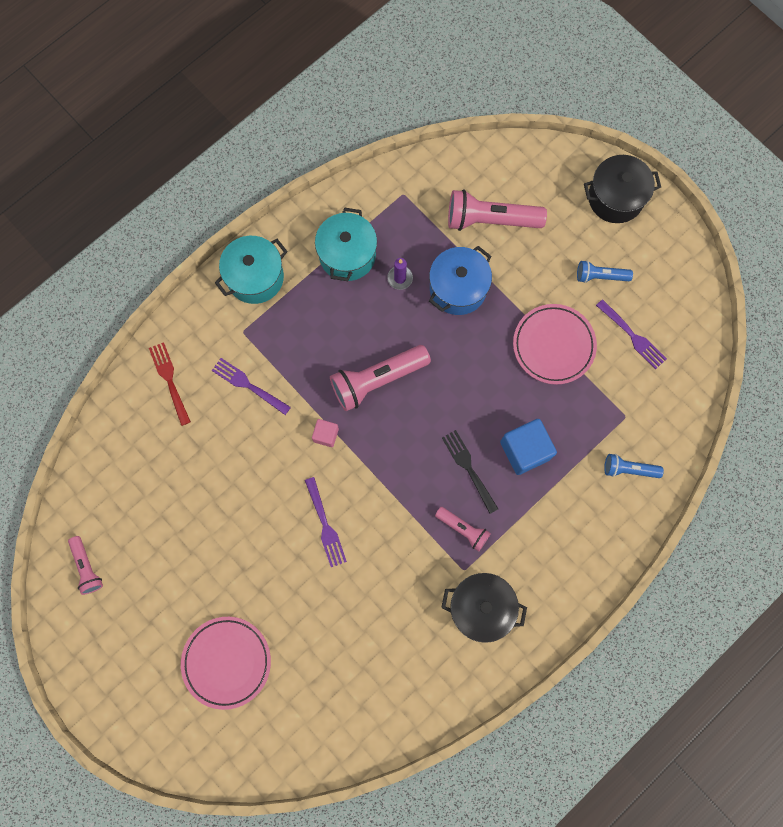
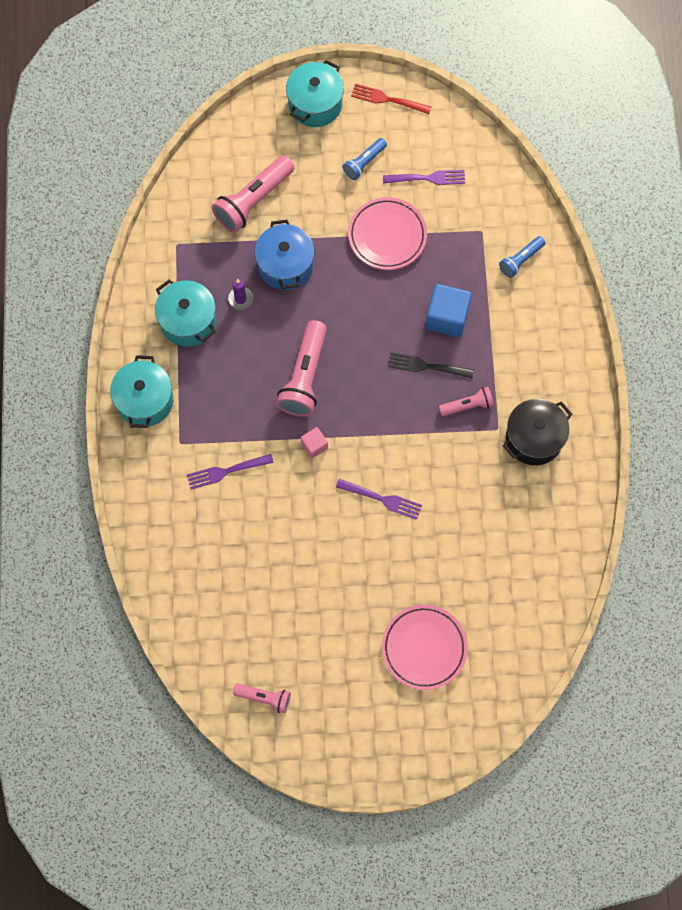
camera: 50 degrees left, 5 degrees down
red fork [149,342,191,426] -> red fork moved to [351,83,431,114]
black pot [584,155,661,223] -> turquoise pot [286,60,344,127]

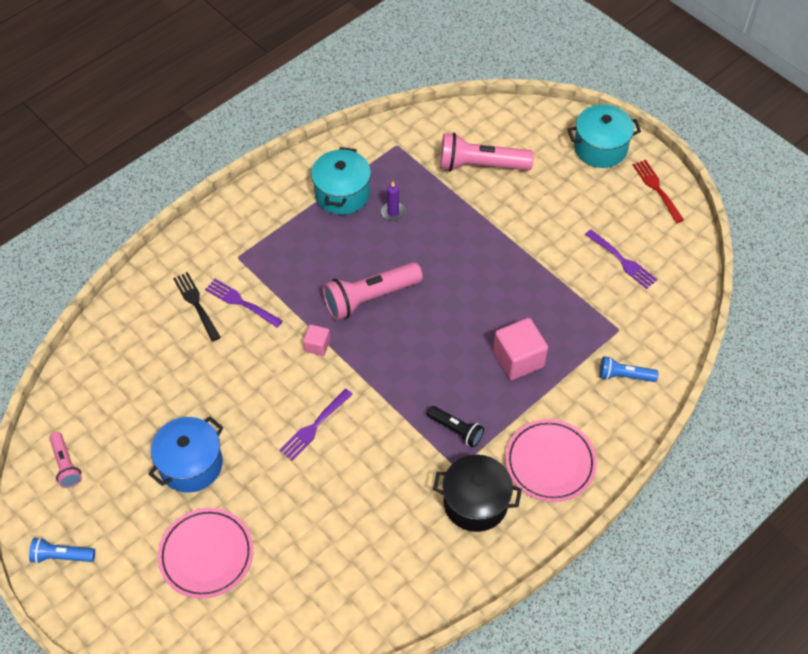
camera: 50 degrees right, 15 degrees down
turquoise pot [110,355,173,428] -> none
blue pot [255,219,315,290] -> blue pot moved to [149,416,223,493]
purple fork [336,479,422,520] -> purple fork turned 60 degrees clockwise [280,389,353,461]
blue flashlight [343,138,387,180] -> blue flashlight moved to [29,537,95,564]
pink plate [348,197,427,270] -> pink plate moved to [505,419,597,502]
black fork [388,352,474,378] -> black fork moved to [173,272,221,341]
blue cube [426,284,472,337] -> pink cube [493,318,548,380]
pink flashlight [439,387,494,416] -> black flashlight [427,406,484,447]

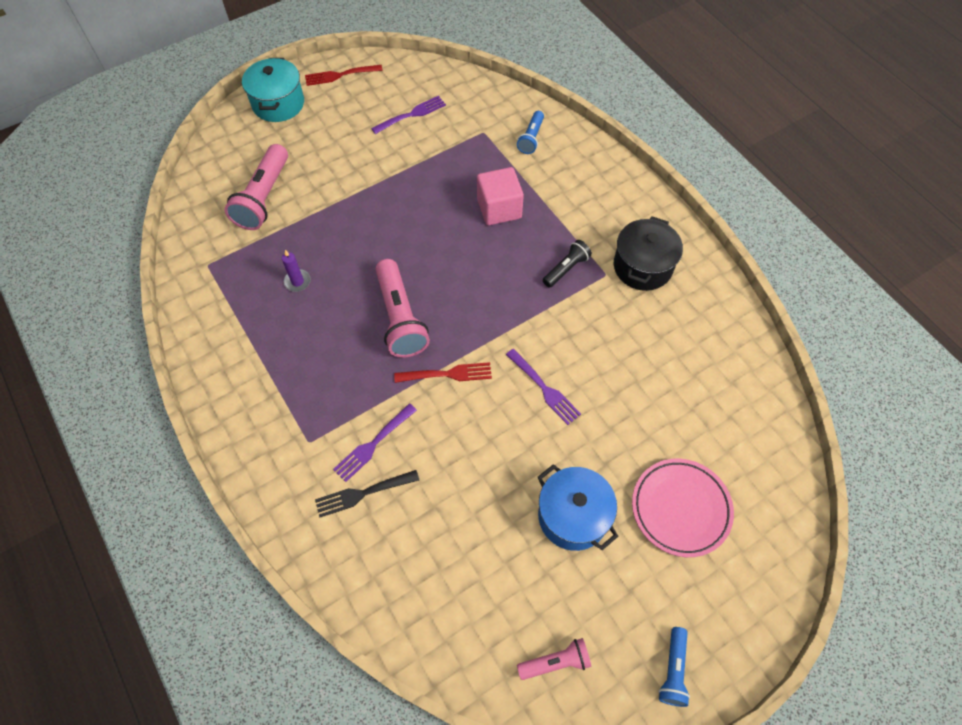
camera: 80 degrees left, 5 degrees up
pink cube [303,324,330,356] -> red fork [394,362,492,383]
turquoise pot [311,147,371,215] -> none
pink plate [505,419,597,502] -> none

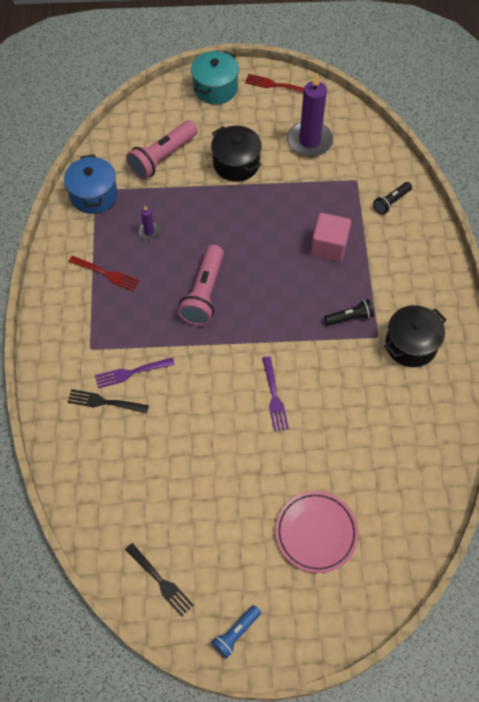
camera: 30 degrees right, 0 degrees up
purple fork [371,96,446,134] -> purple candle [287,73,333,157]
red fork [394,362,492,383] -> red fork moved to [69,256,140,291]
blue flashlight [517,111,544,154] -> black flashlight [373,182,412,215]
pink flashlight [517,638,591,680] -> black fork [125,543,194,617]
blue pot [538,464,619,551] -> blue pot moved to [64,155,118,214]
none -> black pot [211,126,262,182]

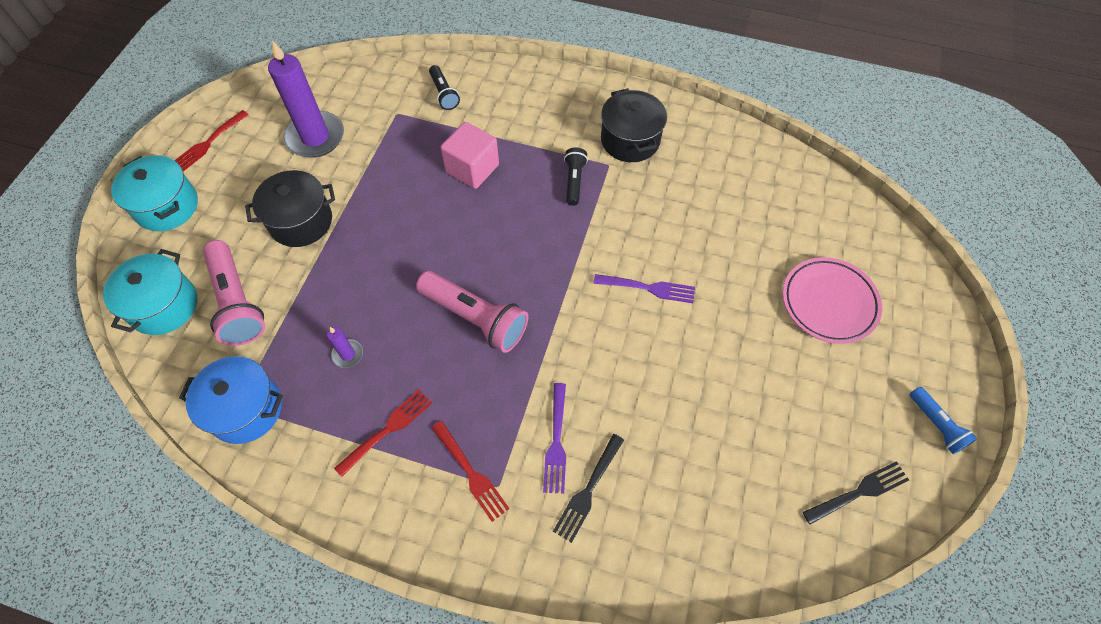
camera: 70 degrees left, 0 degrees up
none -> turquoise pot [103,249,197,335]
none -> red fork [432,421,510,522]

